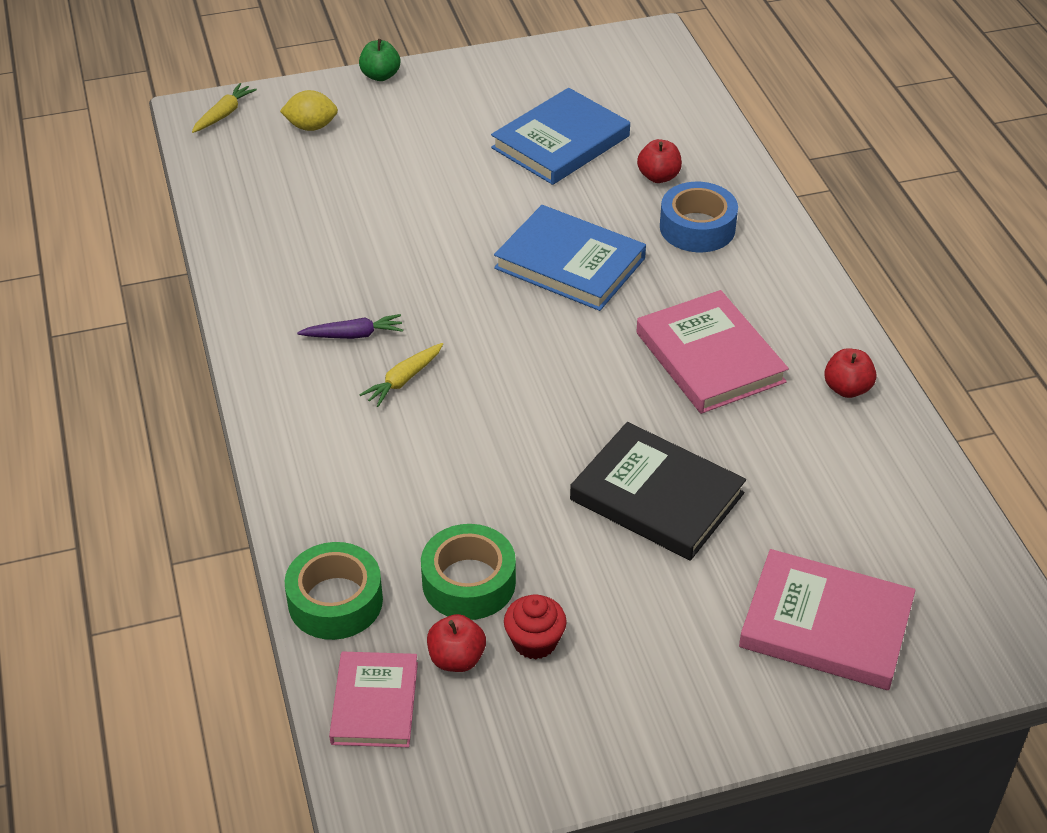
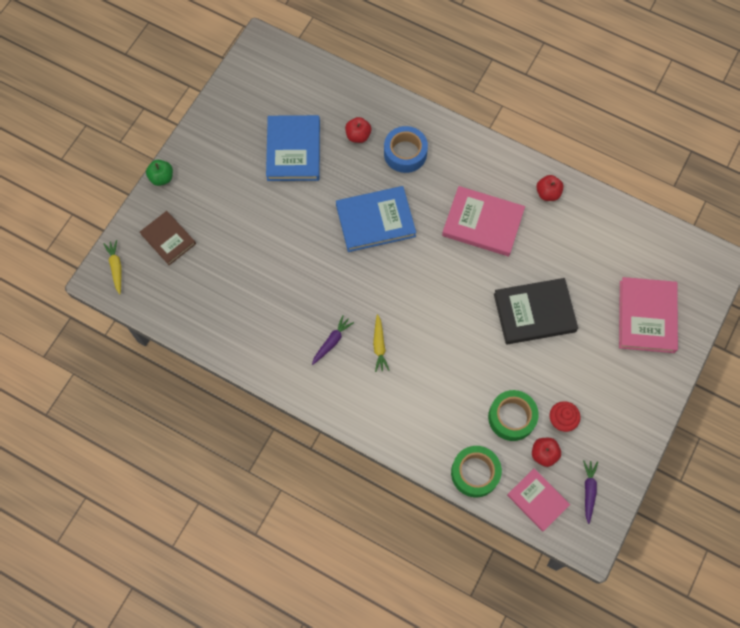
camera: 45 degrees left, 25 degrees up
yellow lemon [280,90,338,131] -> brown book [140,211,196,265]
pink book [739,549,916,690] -> pink book turned 60 degrees counterclockwise [619,277,678,353]
none -> purple carrot [583,460,598,524]

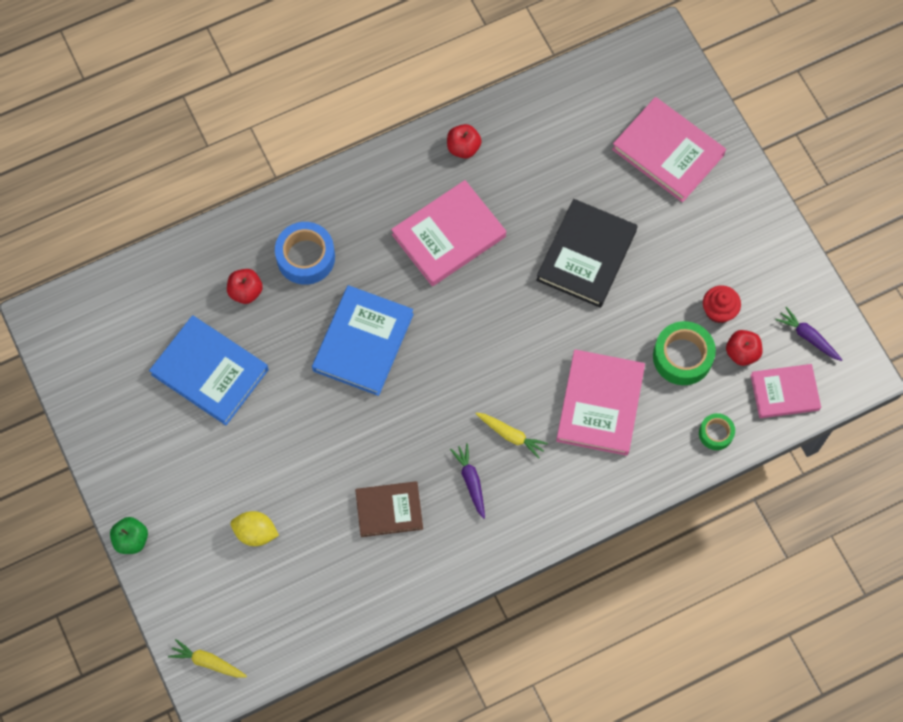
camera: 55 degrees left, 0 degrees up
brown book [140,211,196,265] -> brown book moved to [355,481,423,537]
green tape [451,446,502,498] -> green tape [699,413,735,450], size x0.57
none -> yellow lemon [231,511,279,546]
none -> pink book [556,349,645,456]

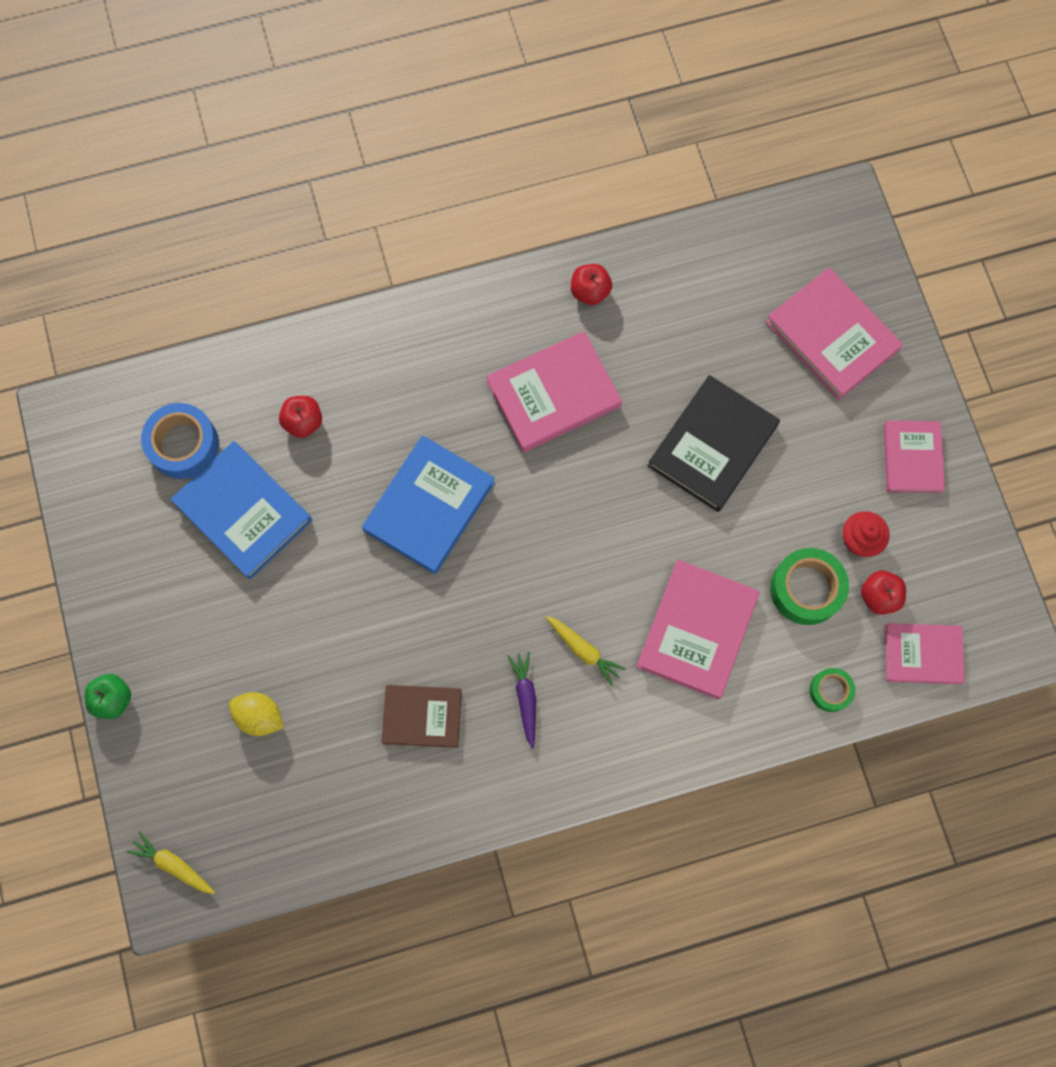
camera: 10 degrees right, 5 degrees up
blue tape [275,222,335,285] -> blue tape moved to [141,403,219,479]
purple carrot [776,307,842,361] -> none
none -> pink book [883,420,945,493]

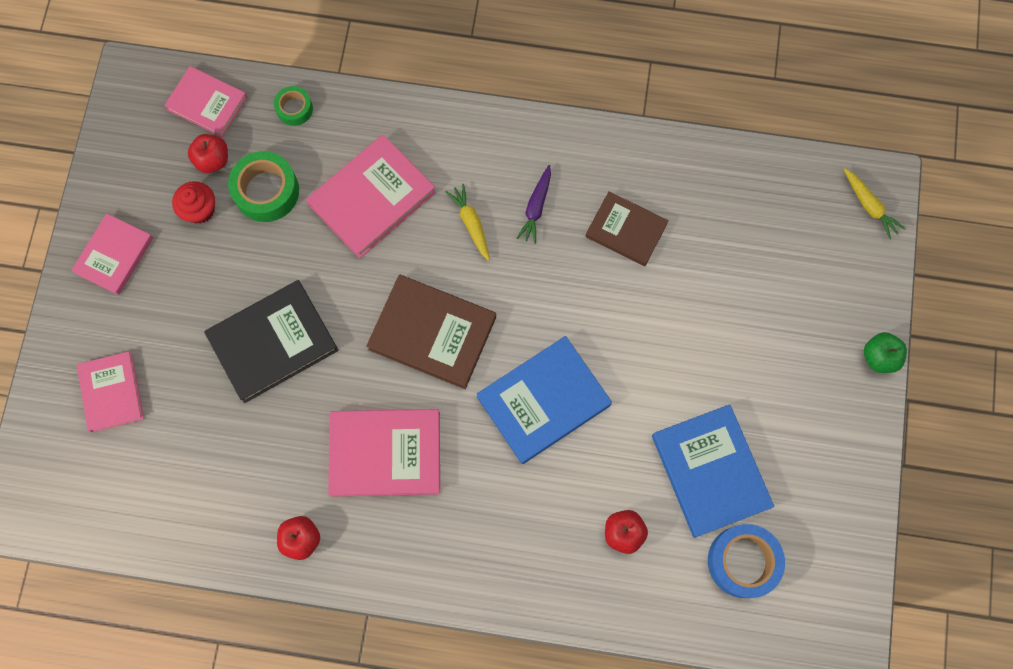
camera: 155 degrees left, 0 degrees up
yellow lemon [229,692,284,736] -> none
pink book [766,267,903,400] -> pink book [77,351,144,432], size x0.65
none -> brown book [366,275,496,389]

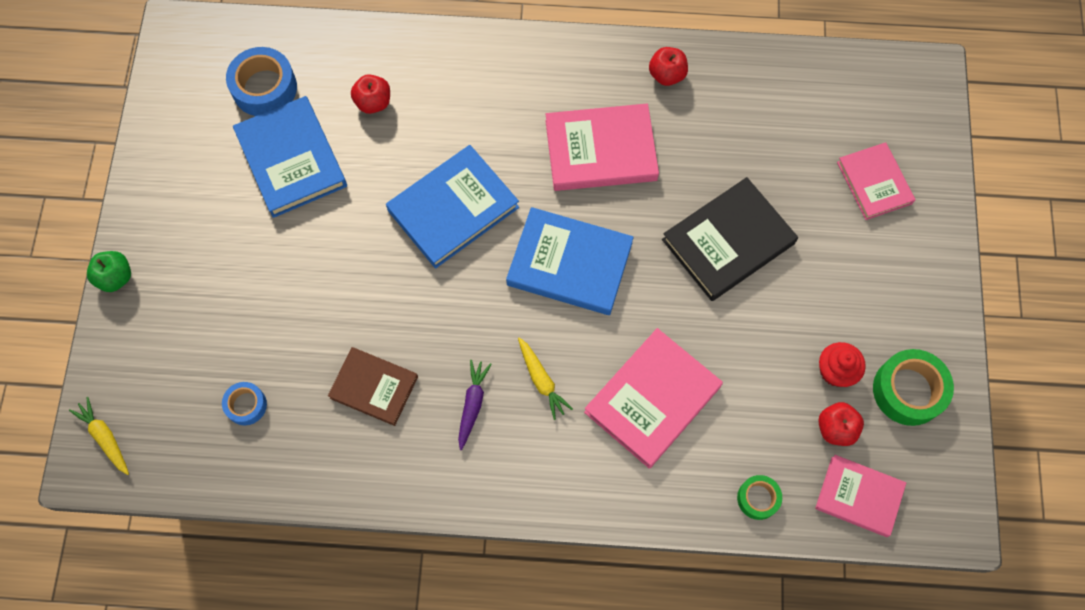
camera: 175 degrees right, 5 degrees down
pink book [71,213,153,295] -> none
green tape [228,151,299,222] -> green tape moved to [873,349,954,426]
brown book [366,275,496,389] -> blue book [506,207,634,315]
none -> blue tape [222,382,267,425]

